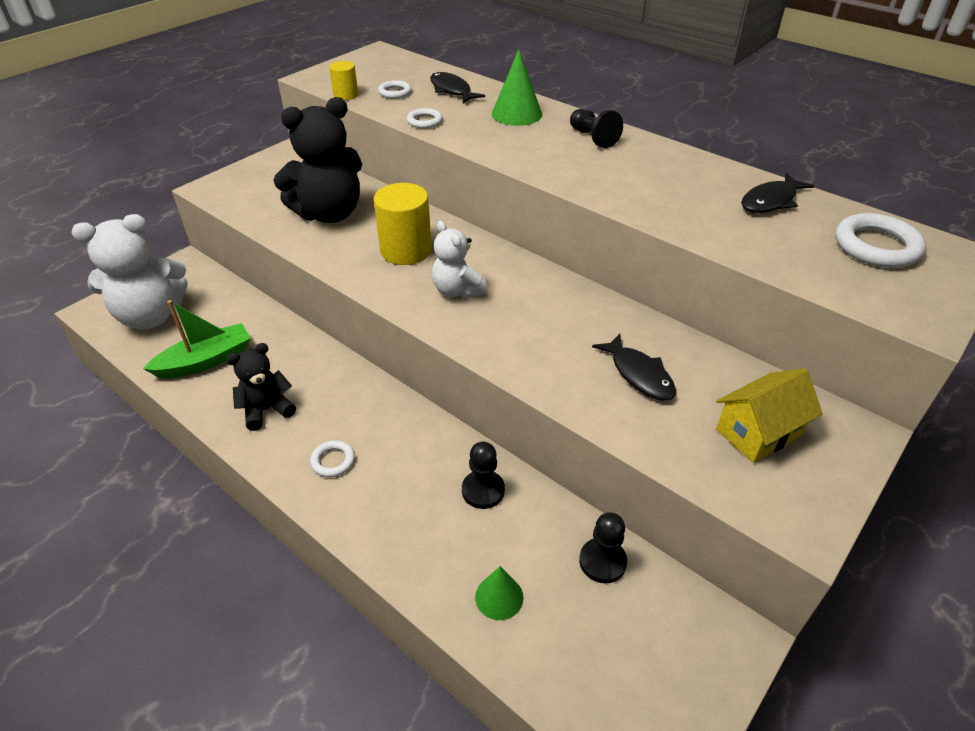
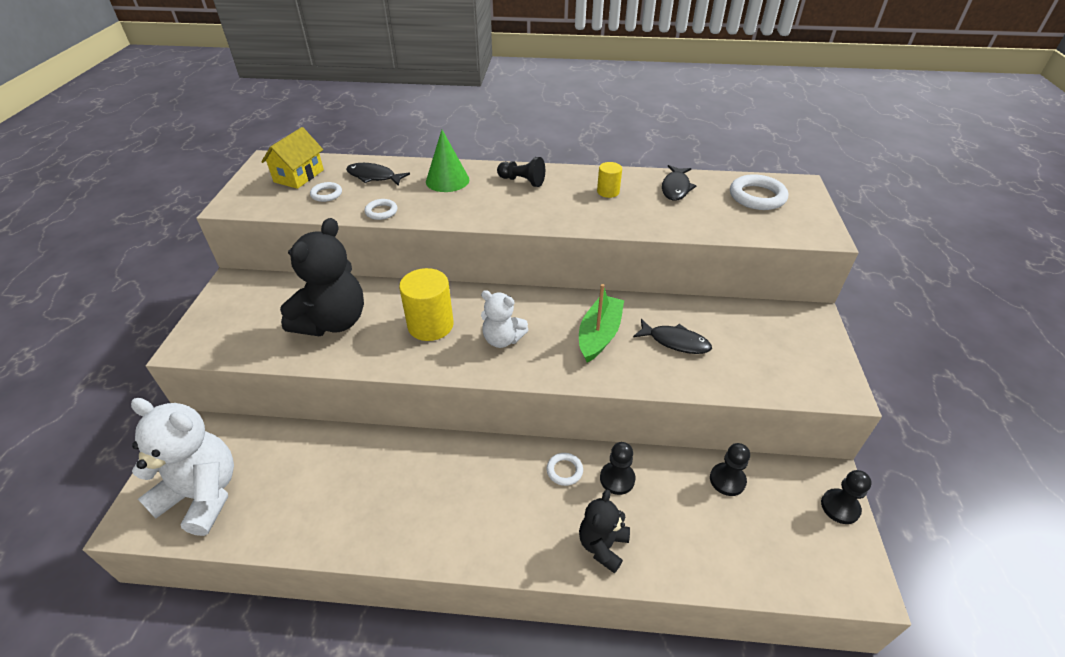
camera: 35 degrees left, 0 degrees up
white teddy bear [72,214,187,330] -> white teddy bear turned 105 degrees counterclockwise [131,398,234,536]
green boat [143,300,251,379] -> green boat moved to [579,284,624,363]
black teddy bear [226,343,296,431] -> black teddy bear moved to [579,490,630,573]
white ring [310,440,355,477] -> white ring moved to [546,453,583,486]
yellow cylinder [329,61,358,100] -> yellow cylinder moved to [597,162,622,198]
green cone [475,566,523,620] -> none
yellow house [716,368,823,463] -> yellow house moved to [261,127,324,189]
none -> black pawn [821,470,872,524]

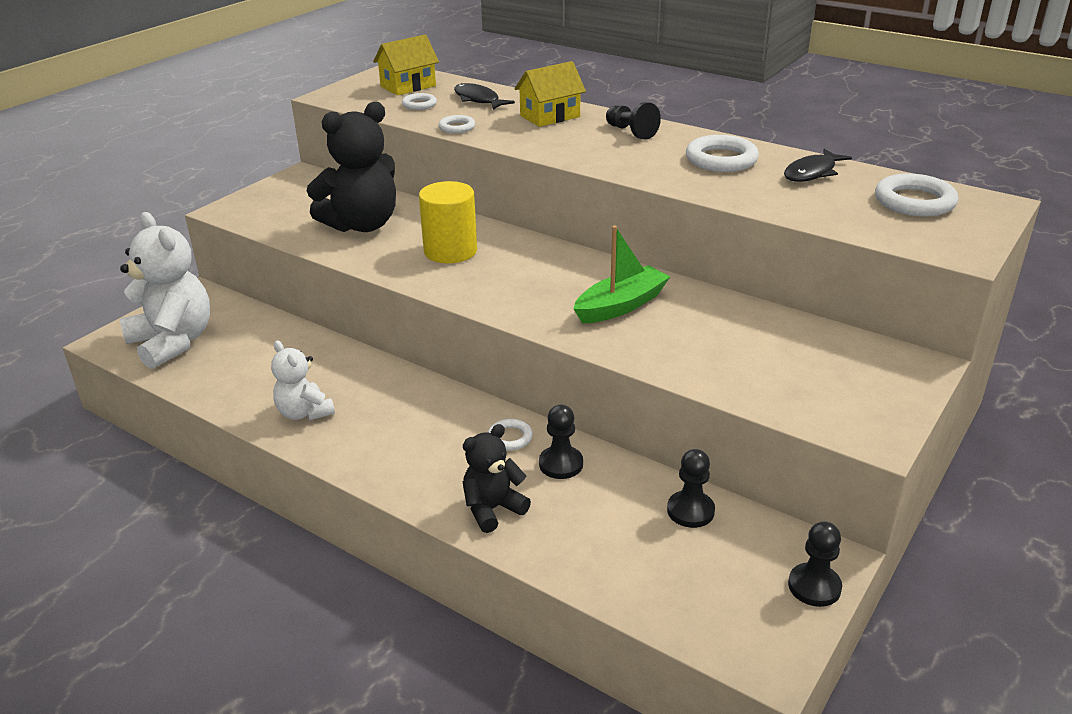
camera: 30 degrees right, 10 degrees down
green cone [426,130,469,192] -> yellow house [514,61,586,127]
white teddy bear [481,290,528,348] -> white teddy bear moved to [271,341,335,421]
yellow cylinder [597,162,622,198] -> white ring [686,135,759,172]
black fish [633,319,712,354] -> none

